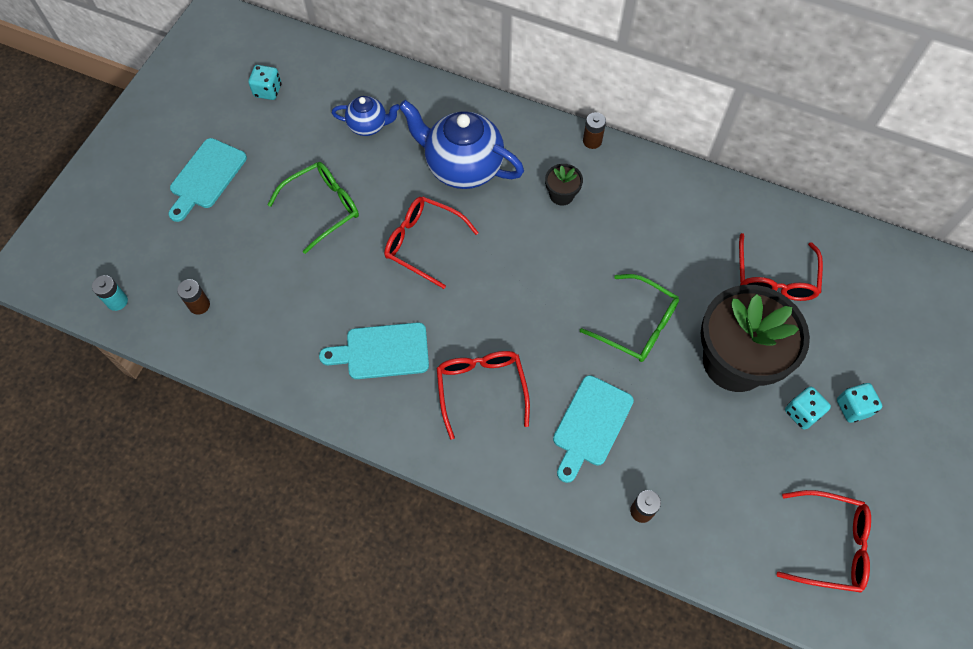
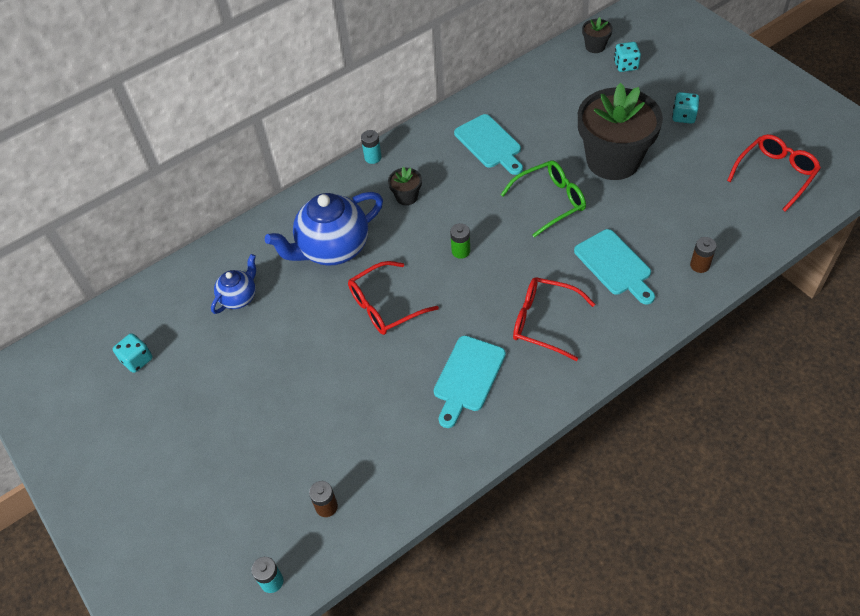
camera: 55 degrees left, 10 degrees down
turquoise cutting board [168,138,247,222] -> turquoise cutting board moved to [454,114,523,175]
green glasses [268,162,359,254] -> none
brown battery [583,112,606,149] -> turquoise battery [361,130,382,164]
red glasses [739,233,823,301] -> none
turquoise dice [785,387,831,430] -> turquoise dice moved to [614,42,641,72]
none -> green battery [450,223,470,259]
none -> black flower pot [582,17,613,53]

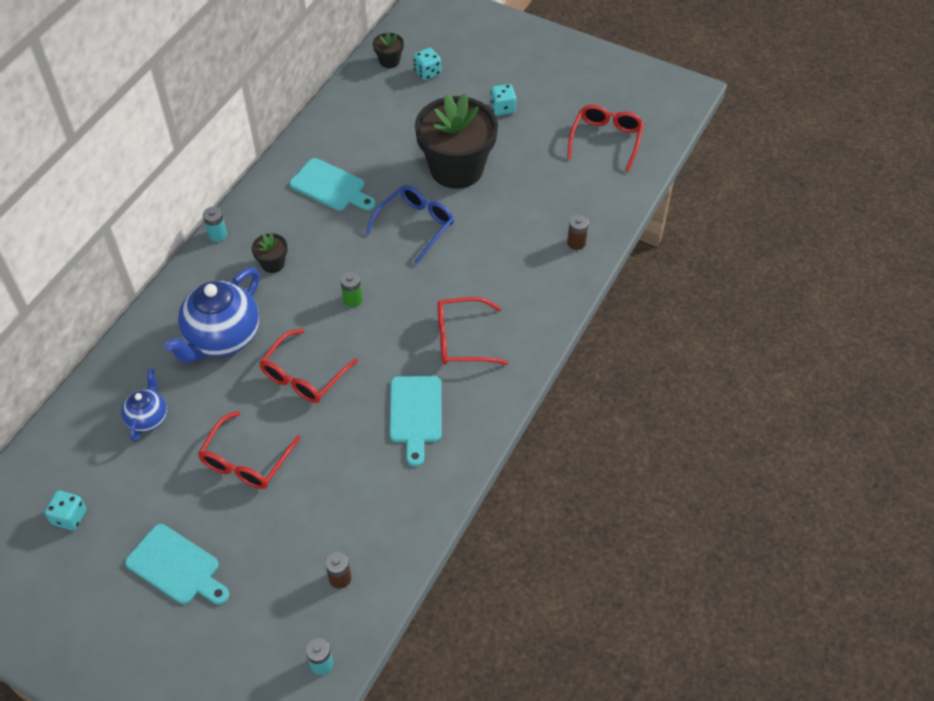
camera: 30 degrees left, 0 degrees up
green glasses [501,161,586,237] -> blue glasses [366,185,454,264]
turquoise cutting board [574,229,655,304] -> turquoise cutting board moved to [125,524,229,605]
none -> red glasses [198,411,301,489]

